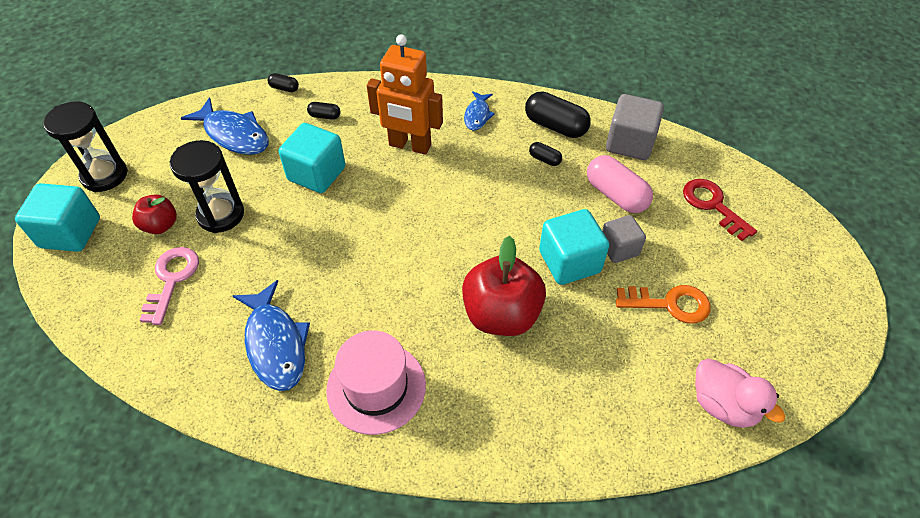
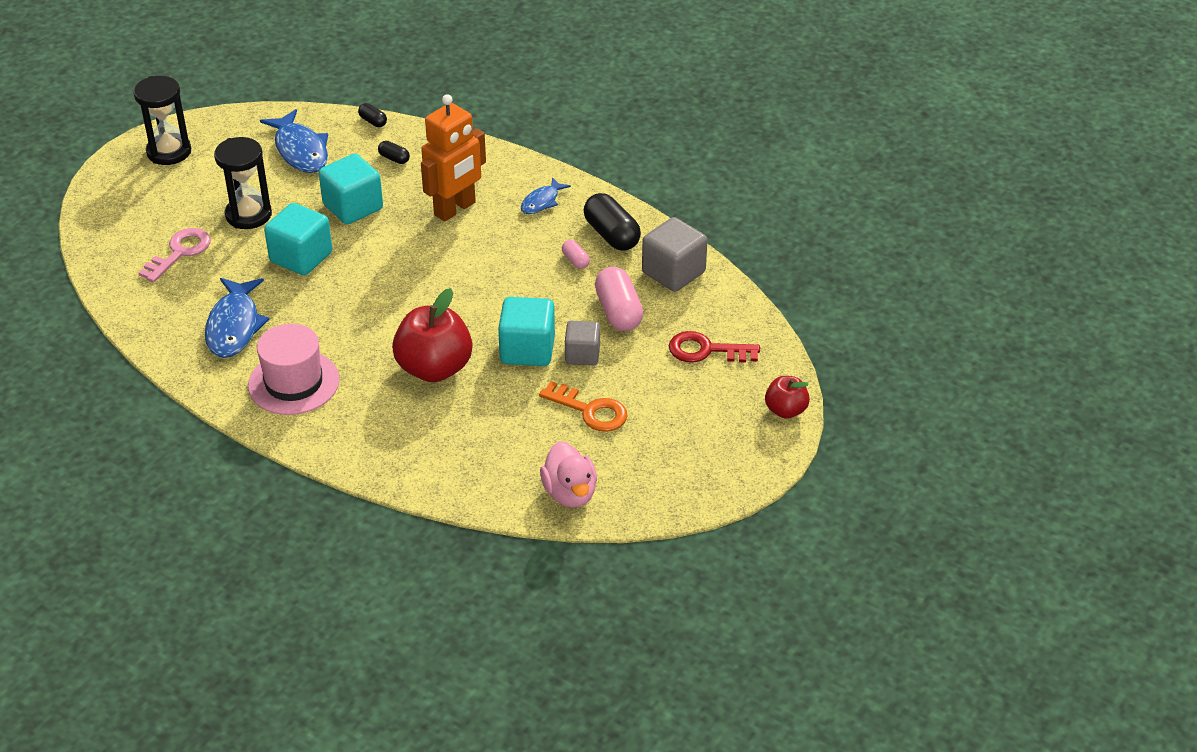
camera: 25 degrees right, 10 degrees down
turquoise cube [15,183,100,252] -> turquoise cube moved to [264,203,332,275]
red apple [132,194,177,234] -> red apple moved to [765,376,810,419]
orange robot [367,34,443,155] -> orange robot turned 90 degrees counterclockwise [421,94,486,222]
black capsule [529,142,562,166] -> pink capsule [562,240,590,269]
red key [683,179,757,241] -> red key turned 75 degrees counterclockwise [669,331,760,363]

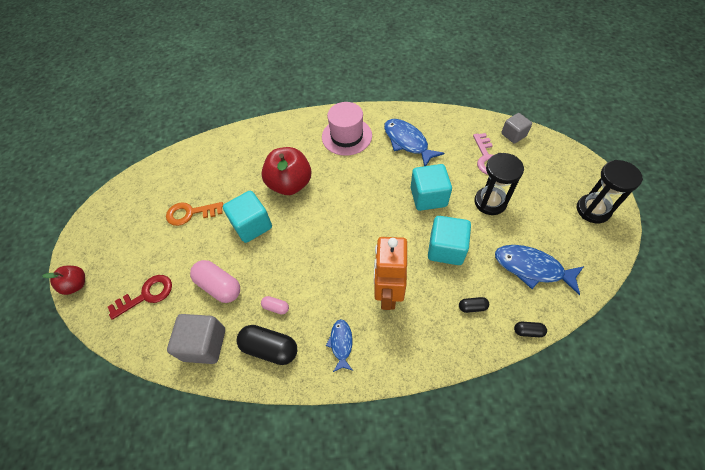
camera: 145 degrees right, 15 degrees up
pink duck [540,441,597,507] -> none
grey cube [565,321,600,365] -> grey cube moved to [501,113,532,144]

